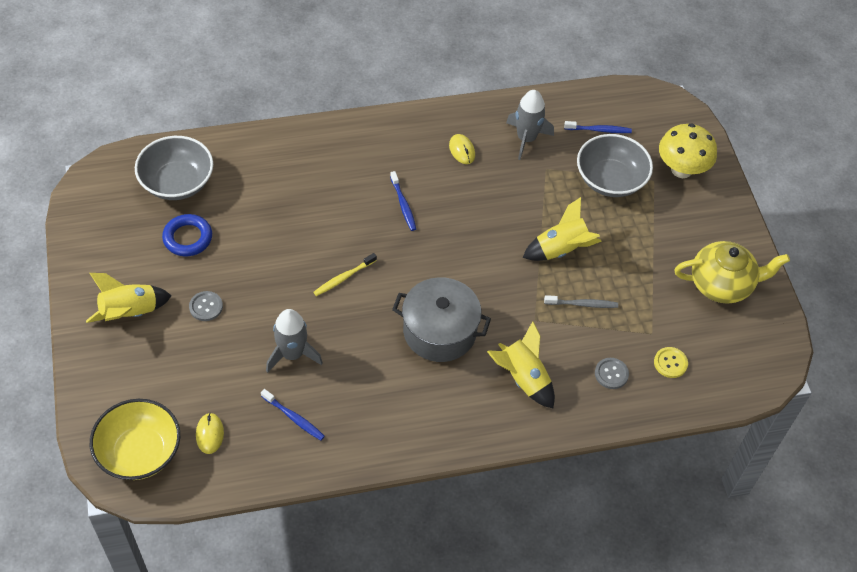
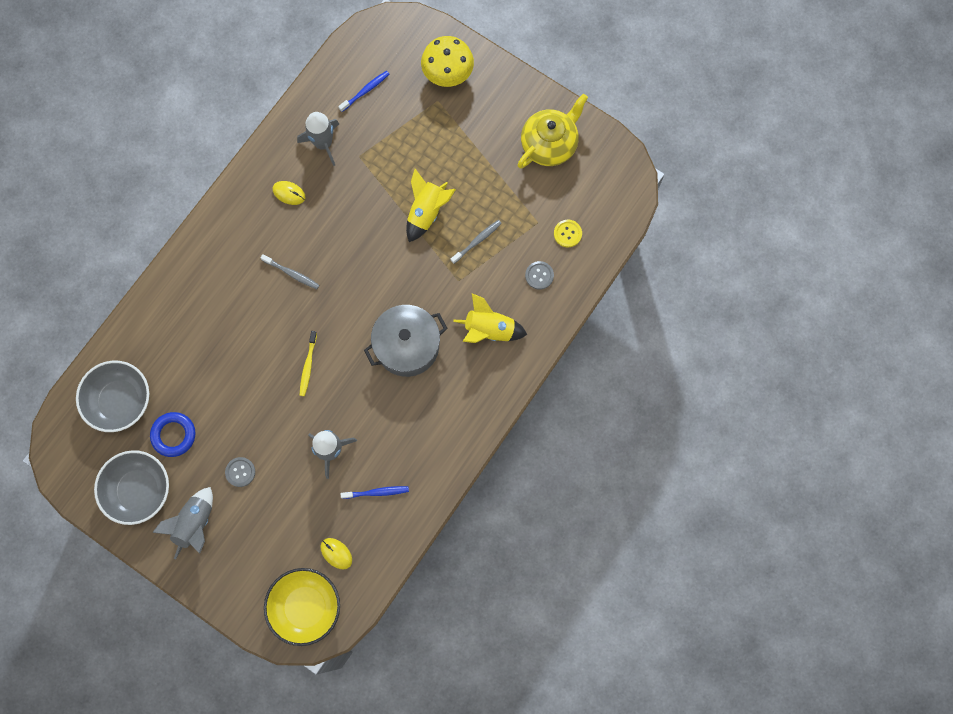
camera: 40 degrees left, 20 degrees up
yellow rocket [86,273,172,323] -> grey rocket [152,487,213,559]
blue toothbrush [390,171,416,231] -> grey toothbrush [261,254,319,289]
grey bowl [577,134,653,197] -> grey bowl moved to [94,450,169,525]

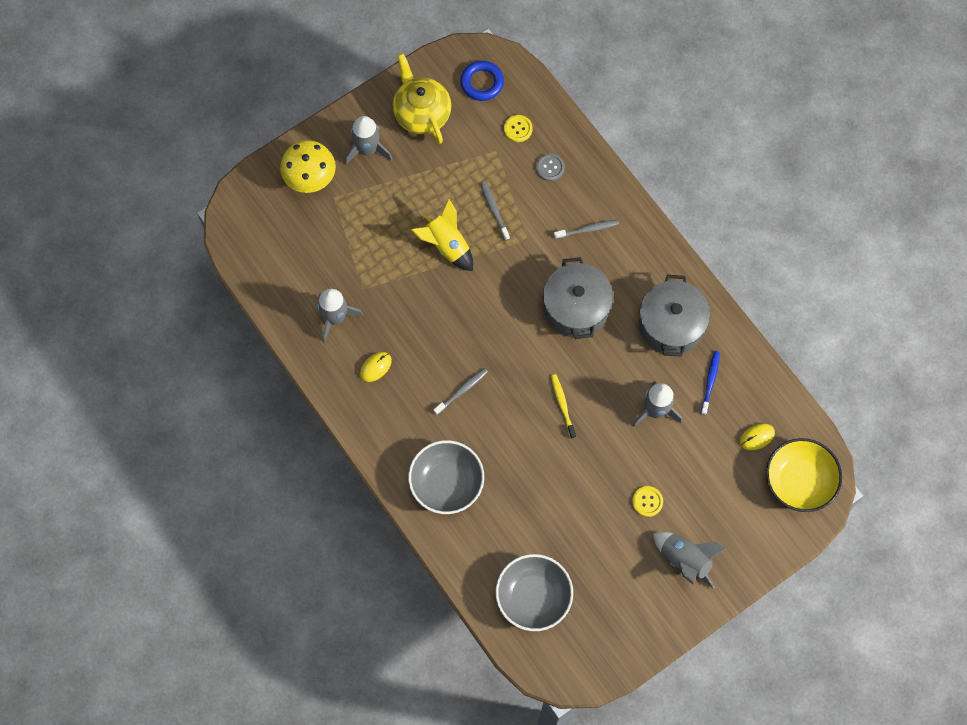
camera: 70 degrees left, 5 degrees down
grey bowl [94,450,169,525] -> grey bowl moved to [408,440,484,514]
blue ring [150,412,195,457] -> blue ring moved to [460,61,504,101]
grey button [225,457,255,487] -> yellow button [632,486,663,517]
yellow toothbrush [300,331,317,396] -> yellow toothbrush turned 135 degrees counterclockwise [551,374,576,439]
blue toothbrush [338,71,389,112] -> none
yellow rocket [453,294,527,343] -> grey toothbrush [554,220,619,239]
none -> grey rocket [345,116,392,164]
none -> grey pot [639,275,710,357]

